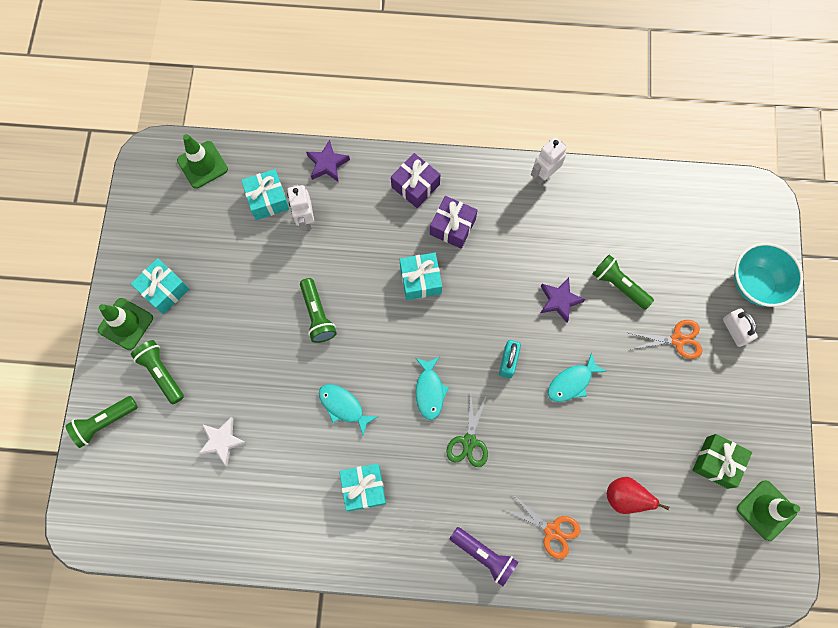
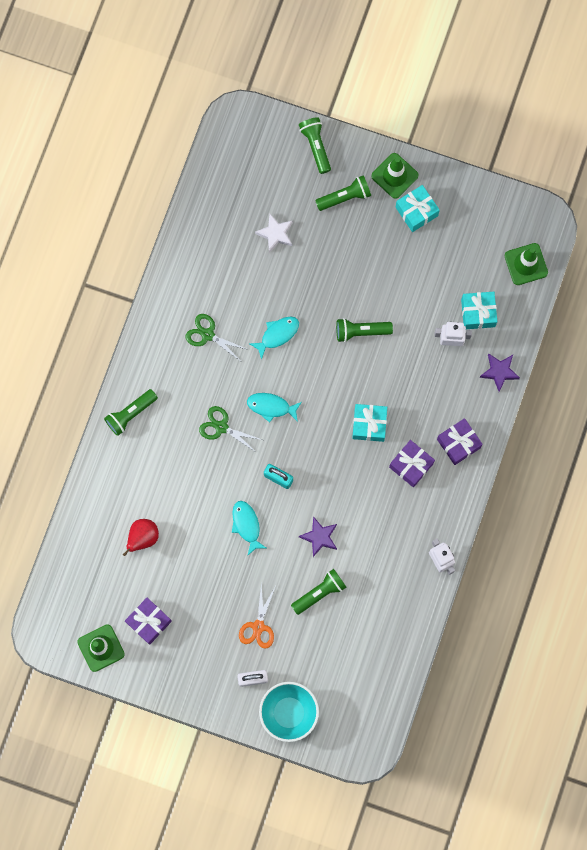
camera: 105 degrees right, 5 degrees up
turquoise gift [339,464,386,511] -> green scissors [185,314,249,360]
purple flashlight [450,527,519,586] -> green flashlight [104,389,158,436]
orange scissors [503,494,580,559] -> none
green gift [692,434,752,489] -> purple gift [125,598,172,645]

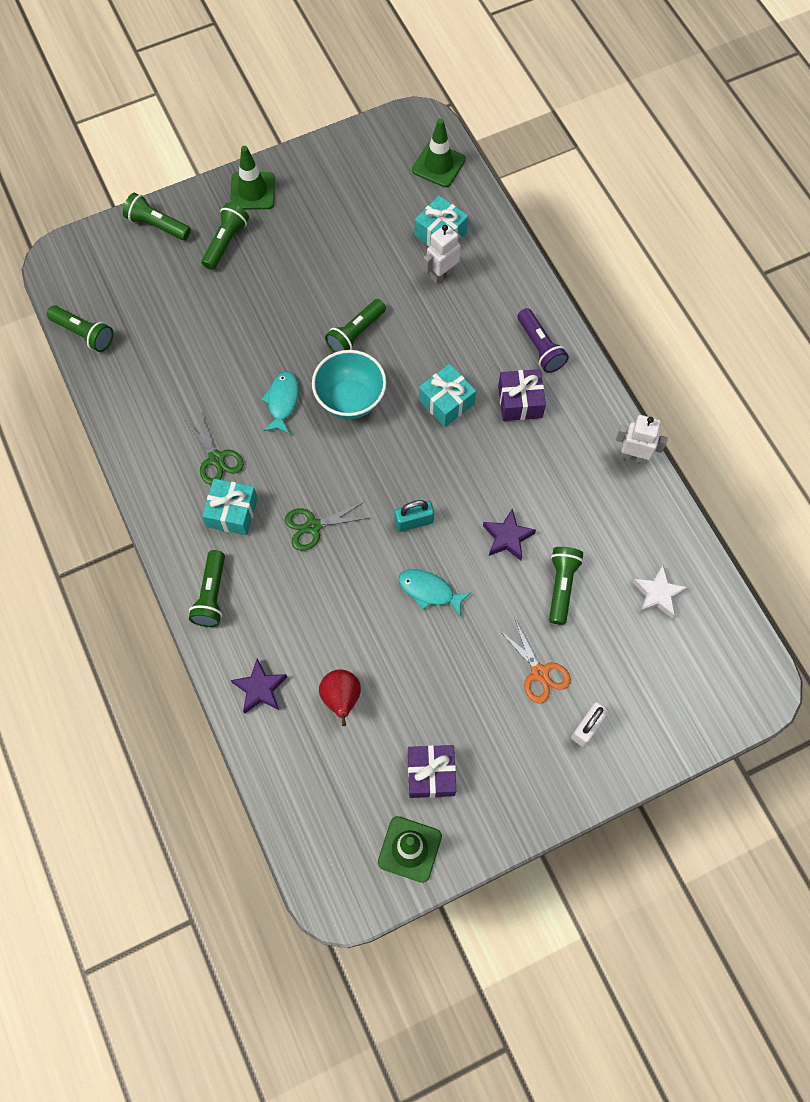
camera: 45 degrees left, 10 degrees down
green scissors [185,314,249,360] -> green scissors turned 105 degrees counterclockwise [183,412,244,485]
turquoise fish [247,393,302,423] -> none
white star [255,214,293,253] -> white star moved to [632,565,688,619]
turquoise bowl [259,682,319,742] -> turquoise bowl moved to [312,350,387,419]
turquoise gift [395,185,440,232] -> turquoise gift moved to [202,479,258,535]
purple gift [437,418,483,465] -> purple flashlight [518,308,569,373]
purple star [480,354,520,392] -> purple star moved to [231,659,287,714]
none -> green flashlight [47,306,113,352]

